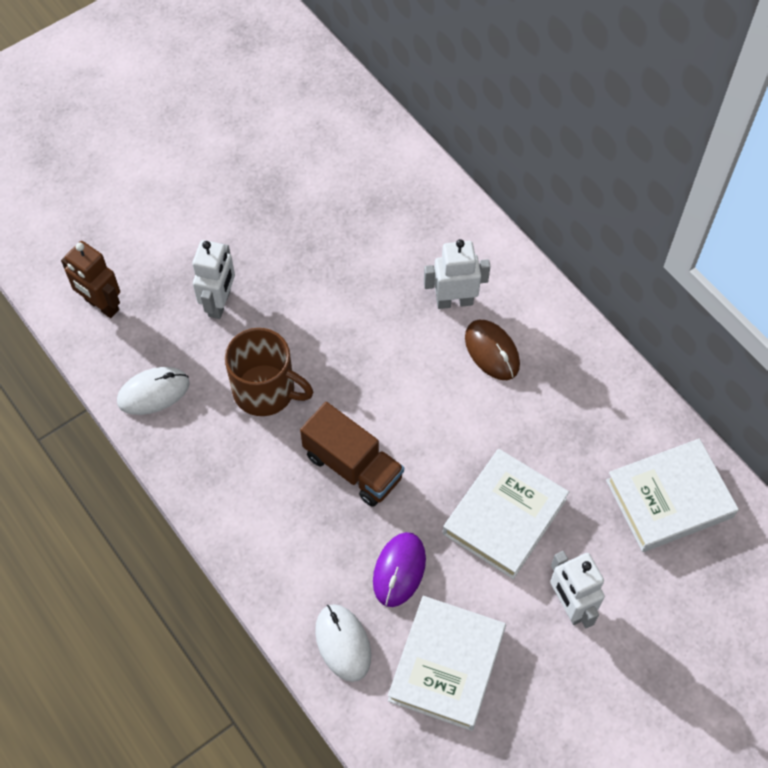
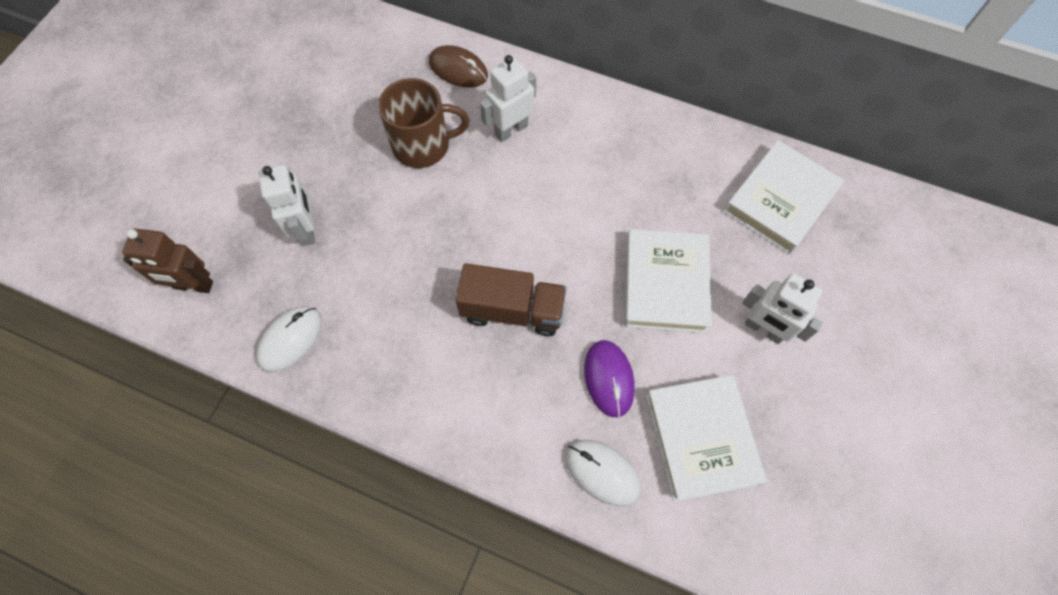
camera: 30 degrees left, 5 degrees up
brown mug [225,328,313,416] -> brown mug moved to [378,78,470,168]
brown mouse [465,320,520,380] -> brown mouse moved to [429,45,488,88]

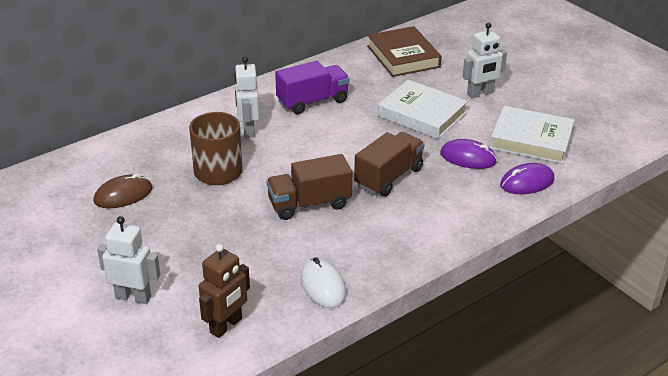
camera: 60 degrees left, 30 degrees down
white robot [258,165,315,246] -> white robot moved to [97,216,160,304]
brown mouse [429,45,488,88] -> brown mouse moved to [93,173,153,208]
white mouse [565,440,641,506] -> purple mouse [500,163,554,194]
white book [724,140,844,254] -> brown book [367,26,442,77]
none -> brown truck [266,154,352,220]
none -> purple truck [275,61,350,114]

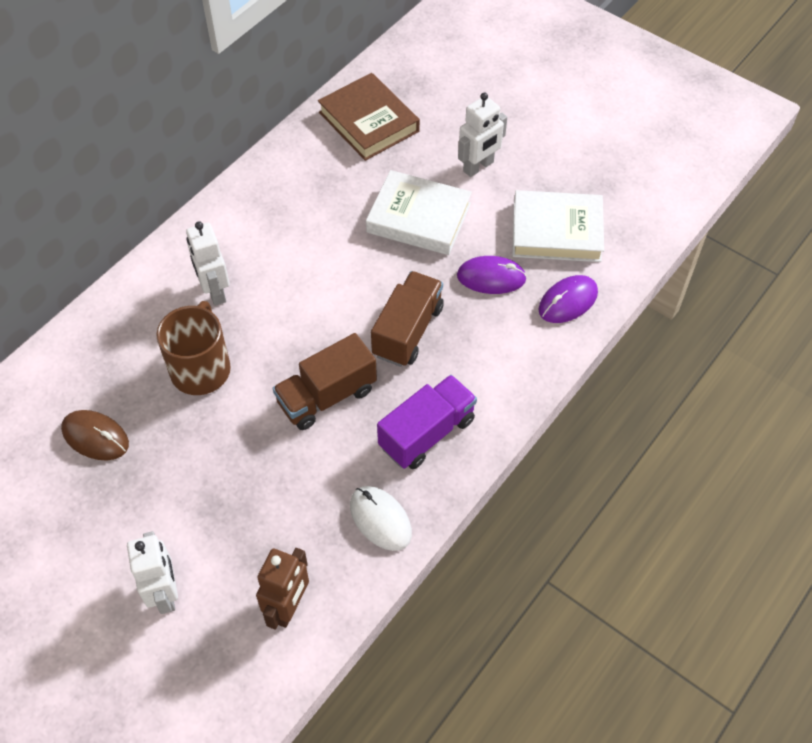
camera: 15 degrees left, 20 degrees up
brown mouse [93,173,153,208] -> brown mouse turned 75 degrees clockwise [61,410,129,461]
white robot [97,216,160,304] -> white robot turned 75 degrees clockwise [127,531,178,614]
purple truck [275,61,350,114] -> purple truck moved to [377,375,477,469]

